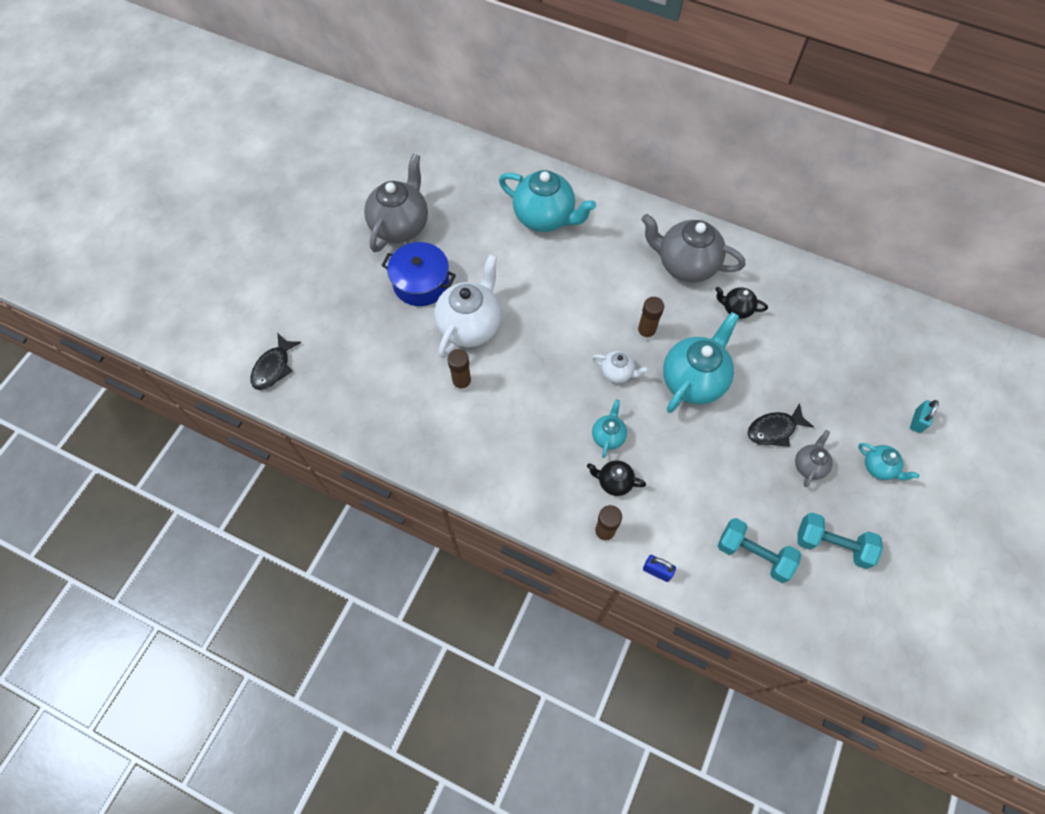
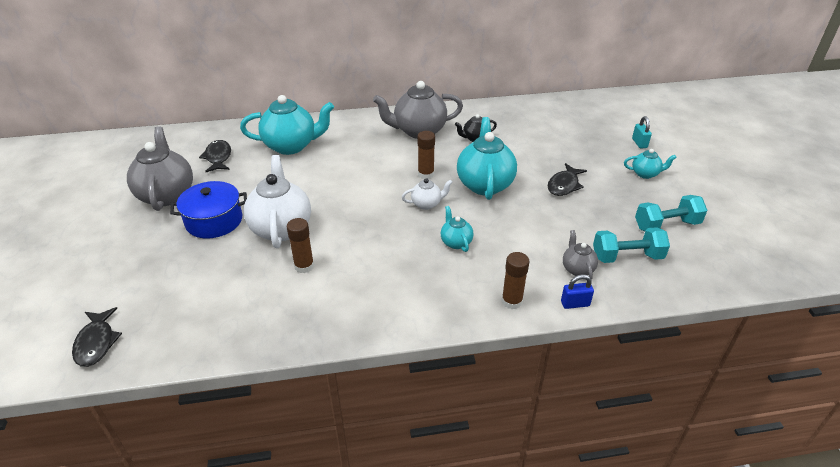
camera: 35 degrees left, 25 degrees down
black teapot [587,460,646,496] -> none
grey teapot [795,430,833,487] -> grey teapot moved to [563,230,598,280]
none -> black fish [199,140,231,173]

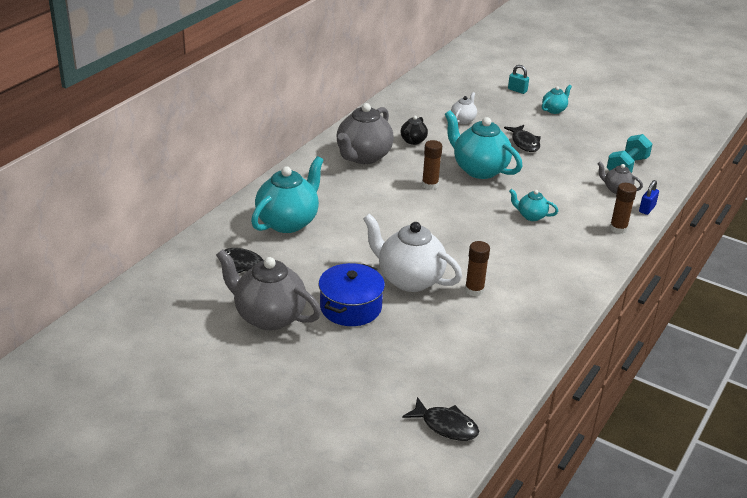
camera: 50 degrees left, 5 degrees down
white teapot [402,178,453,210] -> white teapot moved to [451,92,477,124]
turquoise dumbbell [635,195,707,231] -> none

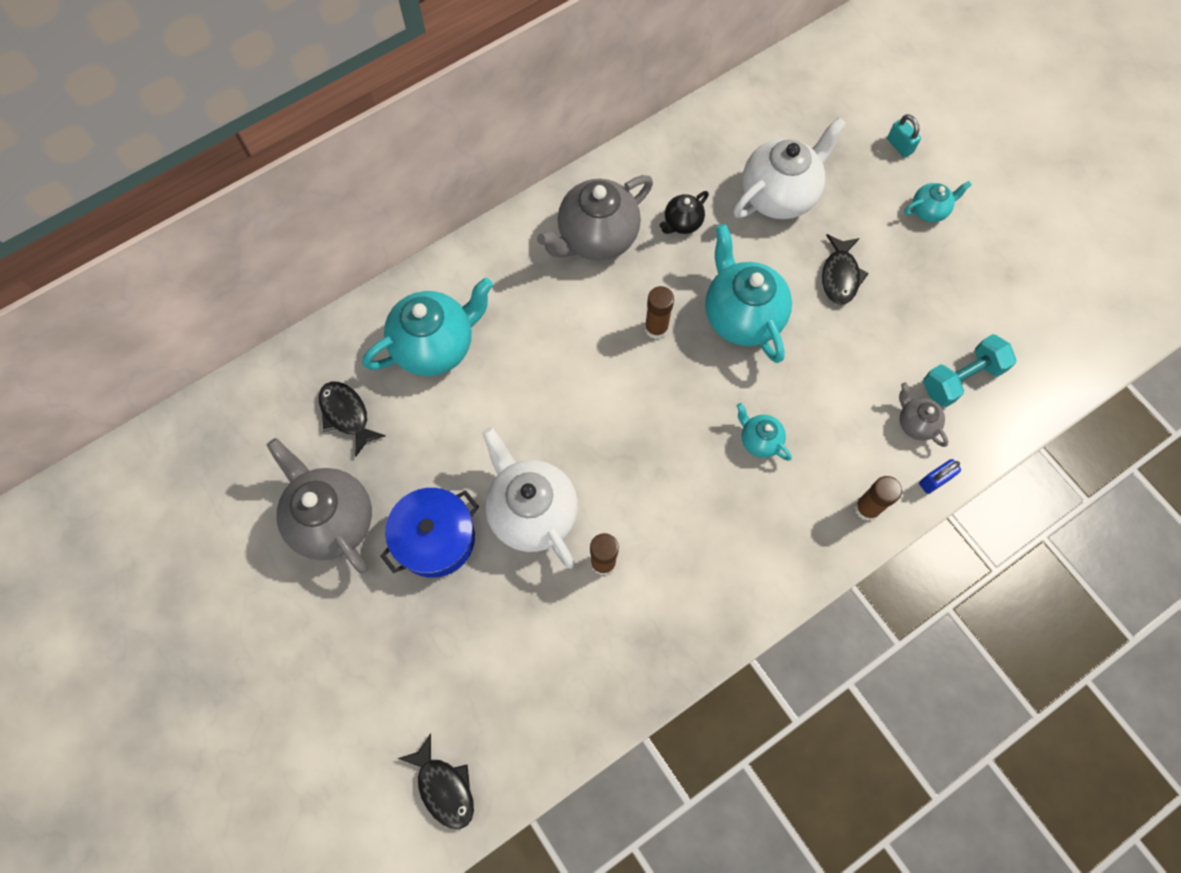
camera: 25 degrees right, 35 degrees up
white teapot [451,92,477,124] -> white teapot [733,117,846,219], size x2.02

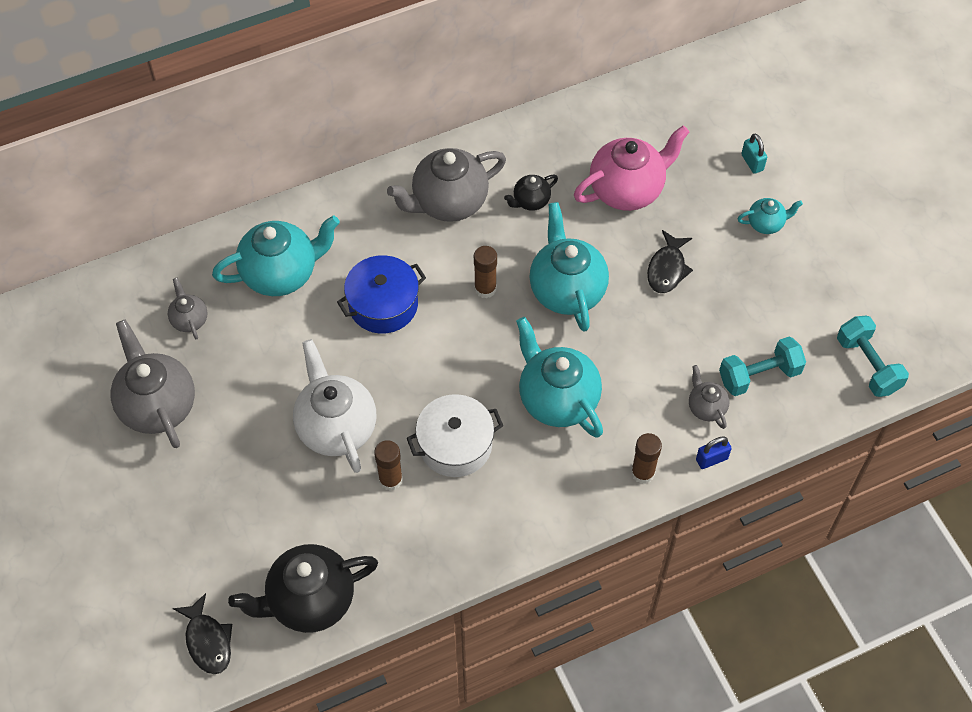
camera: 10 degrees right, 10 degrees down
black fish [319,381,386,456] -> grey teapot [168,277,207,339]
blue pot [380,488,479,578] -> blue pot moved to [337,255,426,334]
white teapot [733,117,846,219] -> pink teapot [574,126,689,211]
turquoise teapot [737,403,792,461] -> turquoise teapot [516,317,603,438], size x2.02
none -> black teapot [228,544,378,633]
none -> white pot [407,394,503,477]
none -> turquoise dumbbell [837,316,909,397]

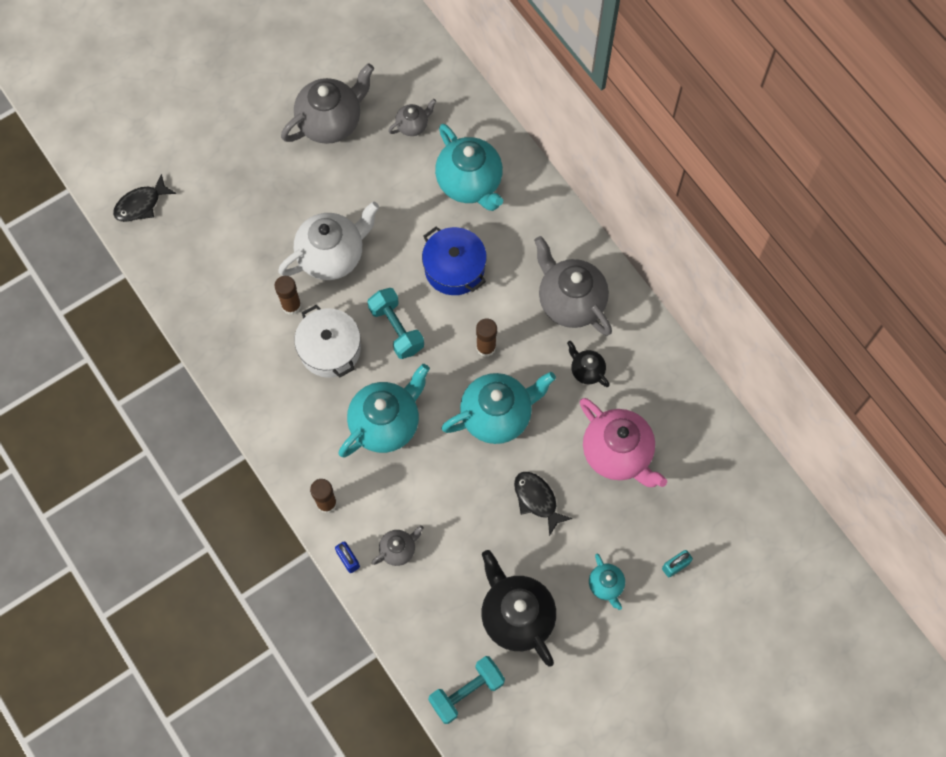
camera: 80 degrees right, 10 degrees up
black teapot [228,544,378,633] -> black teapot moved to [481,550,556,667]
black fish [647,230,693,293] -> black fish turned 45 degrees clockwise [514,472,573,536]
turquoise dumbbell [719,336,806,396] -> turquoise dumbbell moved to [368,288,424,359]

